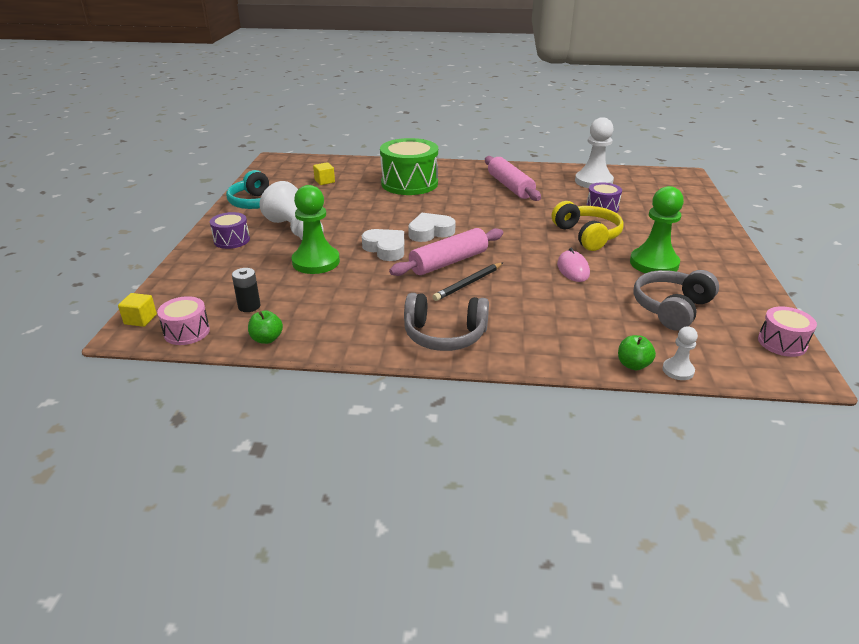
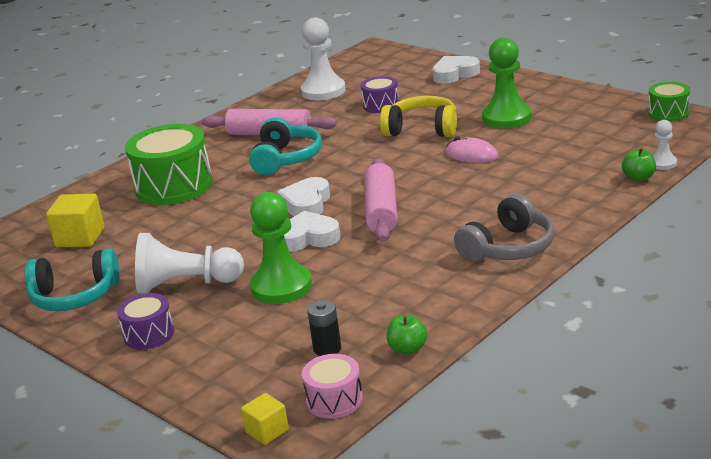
camera: 50 degrees left, 5 degrees down
yellow cube [313,162,335,185] -> yellow cube [46,194,104,247], size x1.66
black pencil [432,263,503,301] -> none
grey headphones [633,270,719,331] -> none
pink drum [758,306,817,357] -> green drum [648,82,690,122]
none -> turquoise headphones [249,117,322,175]
none -> white heart [432,56,480,84]

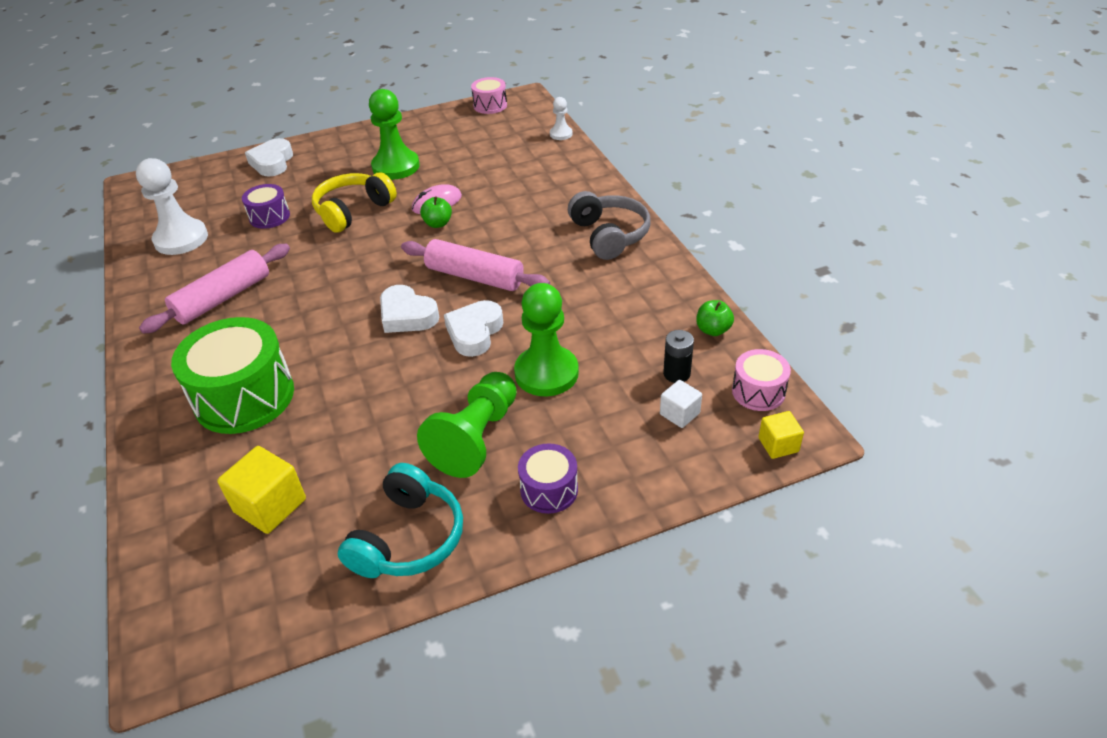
camera: 65 degrees left, 15 degrees up
white pawn [135,233,244,294] -> green pawn [417,372,517,478]
turquoise headphones [249,117,322,175] -> none
green apple [622,148,656,182] -> green apple moved to [420,196,452,228]
green drum [648,82,690,122] -> pink drum [471,77,507,114]
none -> white cube [660,380,702,428]

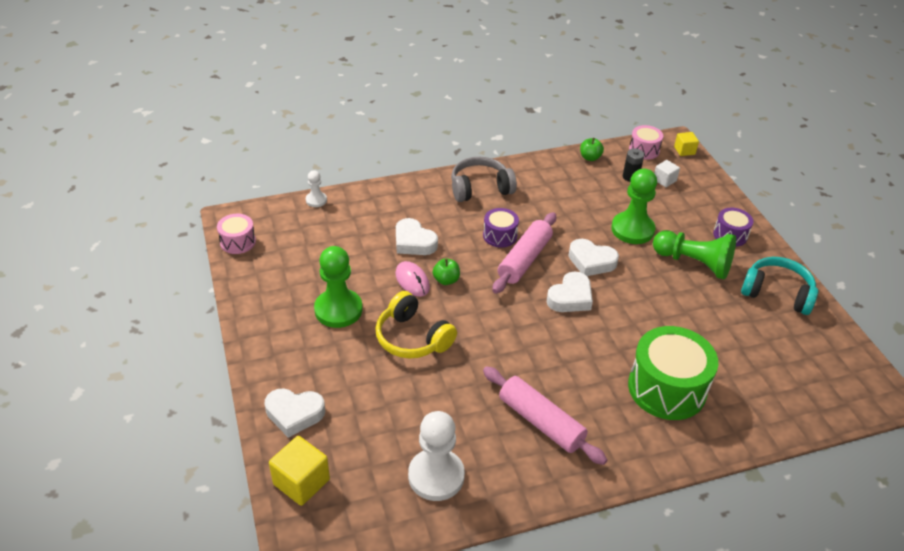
camera: 90 degrees left, 0 degrees up
yellow cube [217,446,306,534] -> yellow cube moved to [269,436,330,506]
purple drum [242,184,290,229] -> purple drum moved to [483,208,519,248]
none -> white heart [396,218,438,255]

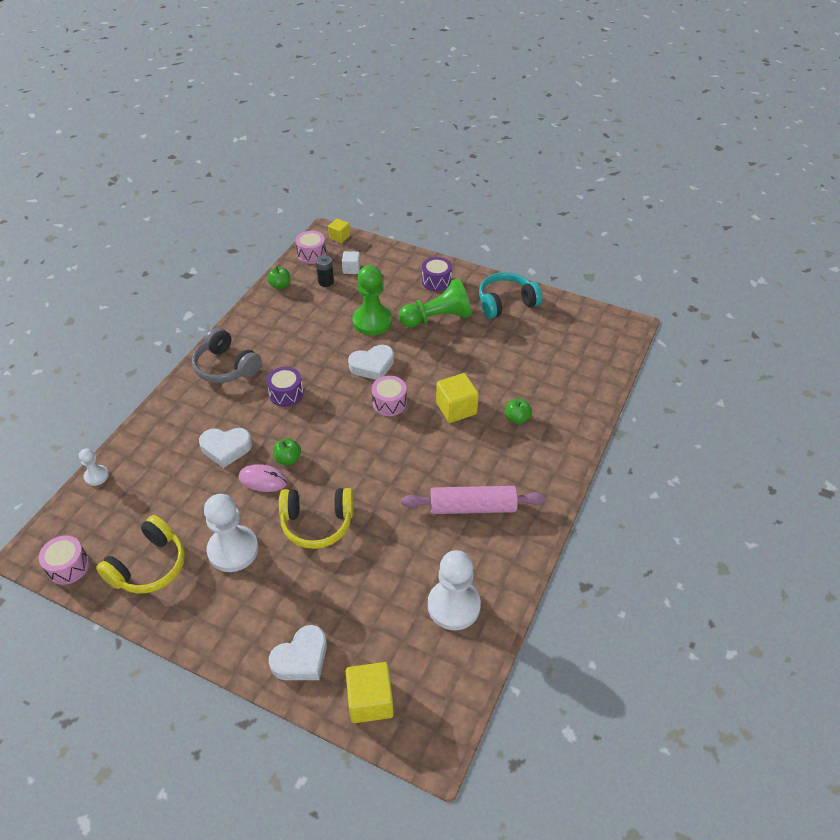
camera: 45 degrees left, 5 degrees up
green pawn [314,246,363,328] -> white pawn [204,494,259,572]
grey headphones [451,157,517,202] -> grey headphones turned 75 degrees counterclockwise [192,327,262,383]
pink rolling pin [492,212,556,294] -> none
white heart [547,272,593,312] -> pink drum [372,376,407,416]
green drum [628,326,718,420] -> green apple [505,398,532,424]
none -> yellow headphones [96,515,185,594]
none -> yellow cube [436,373,479,423]

